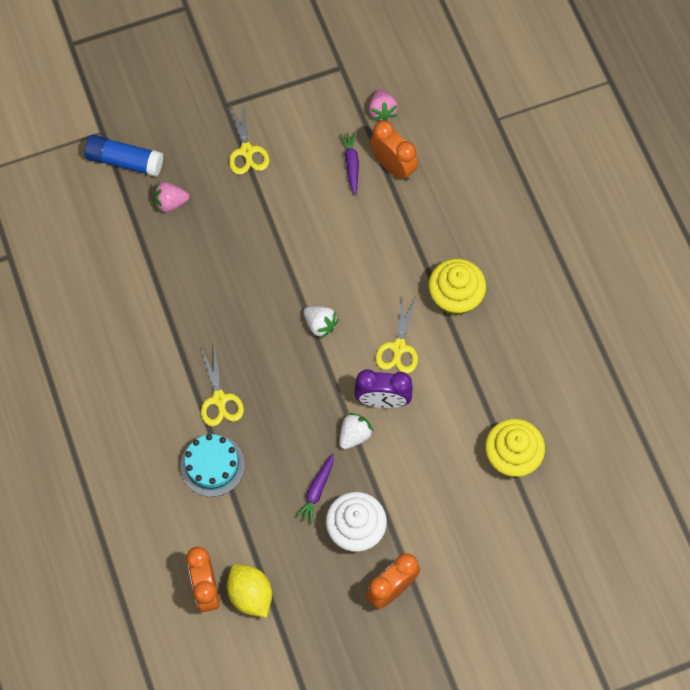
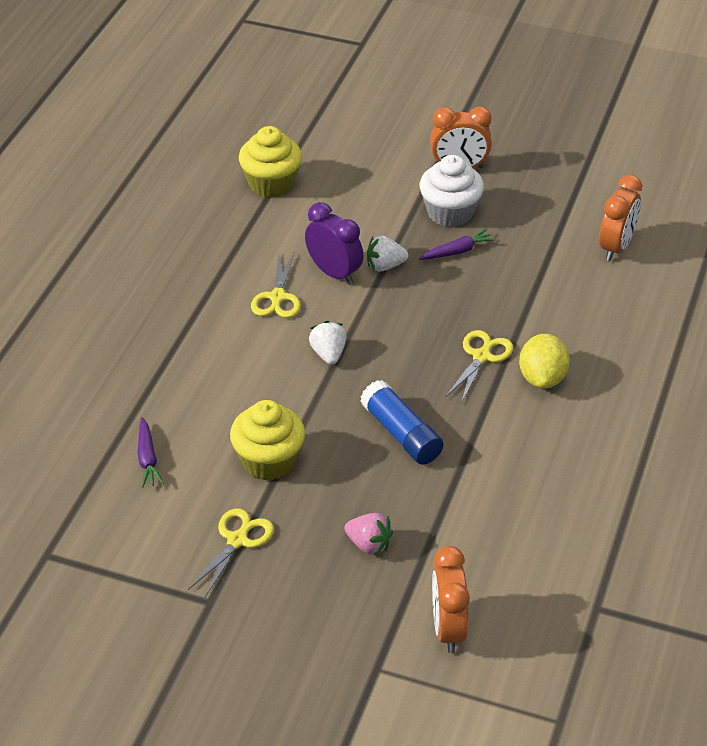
camera: 140 degrees left, 25 degrees down
blue glue stick [85,135,163,177] -> blue glue stick moved to [360,380,444,465]
turquoise cake [181,434,245,497] -> none
yellow lemon [227,564,272,618] -> yellow lemon moved to [519,334,570,388]
purple carrot [340,132,359,196] -> purple carrot turned 45 degrees counterclockwise [137,417,164,487]
pink strawberry [369,89,398,121] -> none
orange clock [370,120,418,181] -> orange clock moved to [432,546,470,653]
yellow scissors [375,295,418,373] -> yellow scissors turned 135 degrees clockwise [251,253,301,318]
yellow cupcake [428,259,486,316] -> yellow cupcake moved to [230,400,305,480]

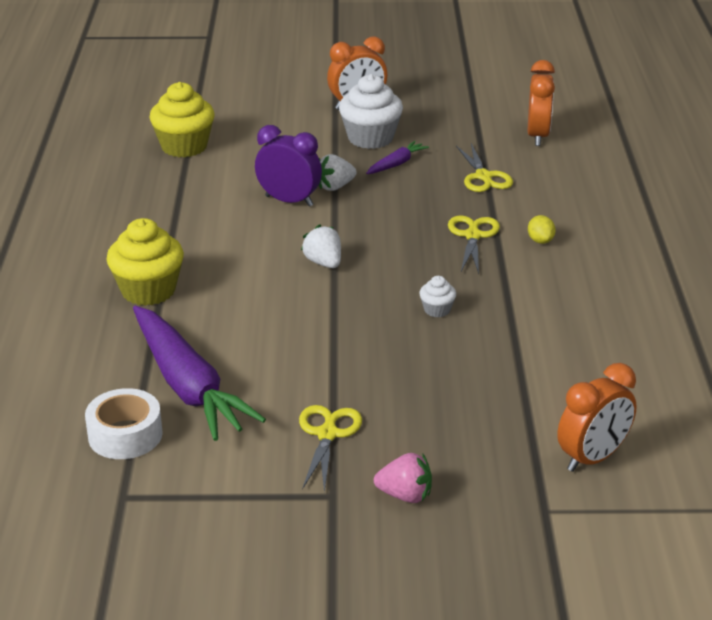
camera: 20 degrees left, 10 degrees down
purple carrot [137,417,164,487] -> purple carrot [133,306,266,441], size x2.26
yellow cupcake [230,400,305,480] -> yellow cupcake moved to [106,218,184,306]
yellow scissors [251,253,301,318] -> yellow scissors moved to [456,143,513,192]
pink strawberry [344,513,393,556] -> pink strawberry moved to [374,453,432,503]
blue glue stick [360,380,444,465] -> white cupcake [419,276,456,317]
orange clock [432,546,470,653] -> orange clock turned 105 degrees counterclockwise [557,363,637,472]
yellow lemon [519,334,570,388] -> yellow lemon [528,215,556,244], size x0.54
none -> white tape [85,388,163,459]

